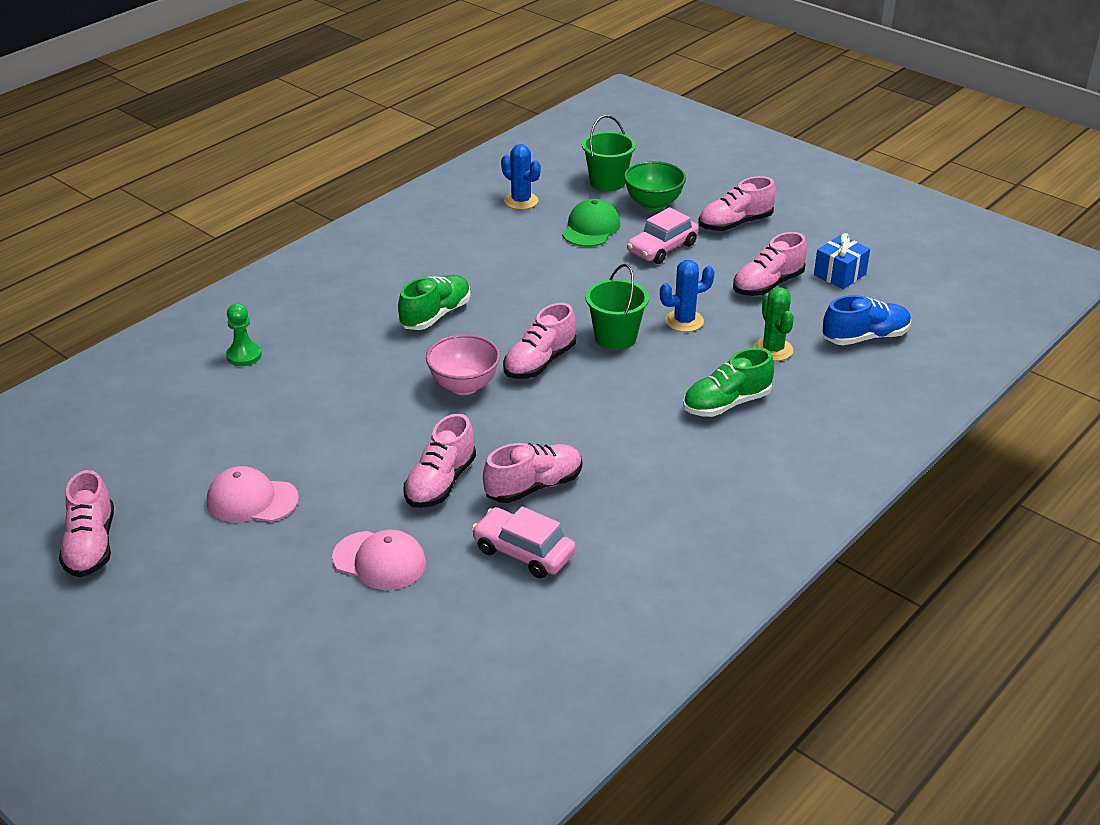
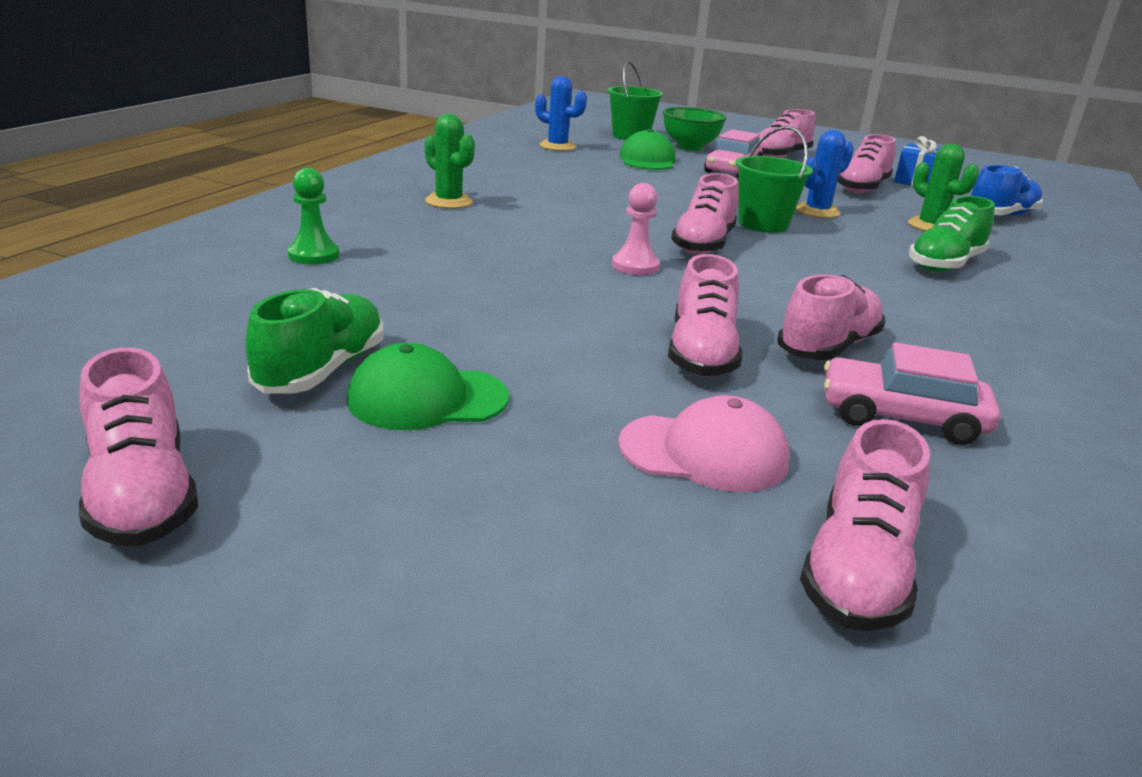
camera: 20 degrees left, 10 degrees down
pink cap [207,466,299,522] -> green cap [347,343,509,430]
green shoe [398,275,471,330] -> green shoe moved to [245,288,384,393]
pink bowl [426,334,500,395] -> pink pawn [612,183,660,275]
none -> green cactus [425,114,475,209]
none -> pink shoe [800,419,930,631]

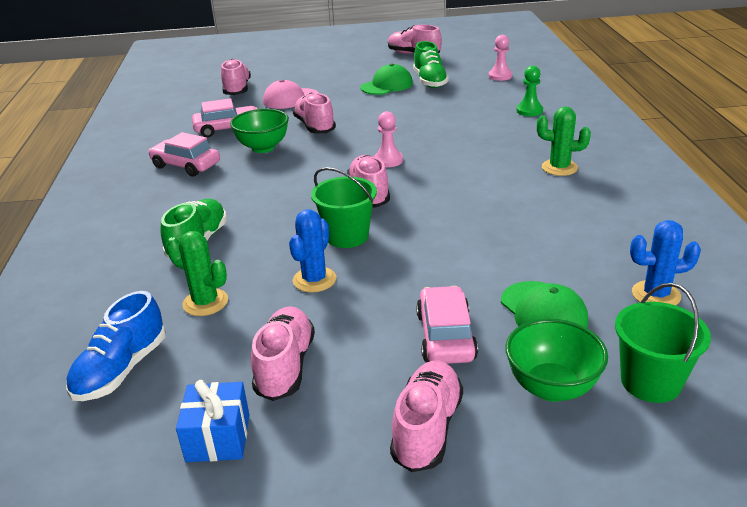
camera: 155 degrees right, 5 degrees up
pink shoe [777,274,885,360] -> green bowl [230,109,289,153]
none -> pink car [148,132,220,176]
none -> pink pawn [489,35,512,81]

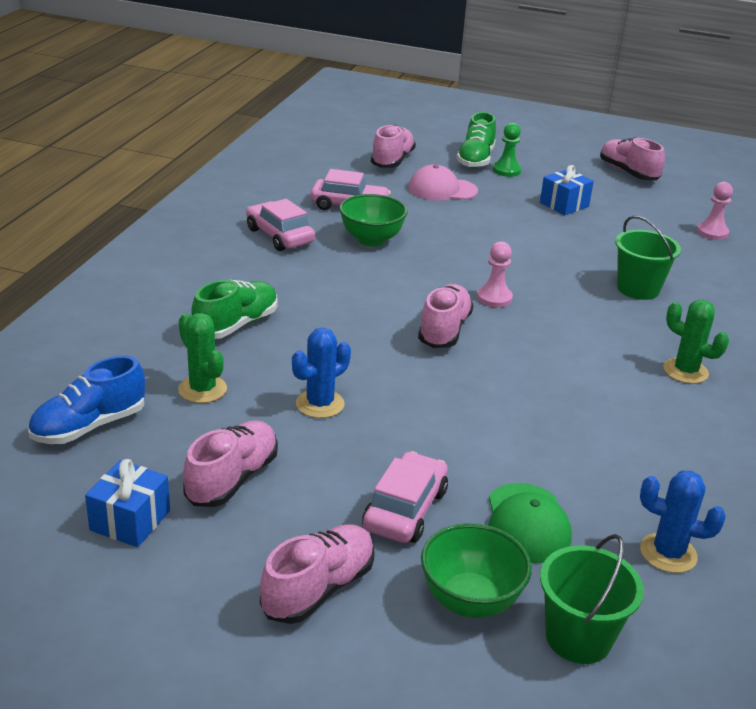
camera: 20 degrees right, 0 degrees up
pink shoe [292,93,336,133] -> none
green bucket [311,167,377,248] -> green bucket moved to [615,215,681,300]
green cap [361,64,413,95] -> blue gift [540,165,594,215]
green shoe [413,41,449,88] -> green shoe moved to [456,112,496,168]
green pawn [516,66,543,116] -> green pawn moved to [493,123,521,177]

